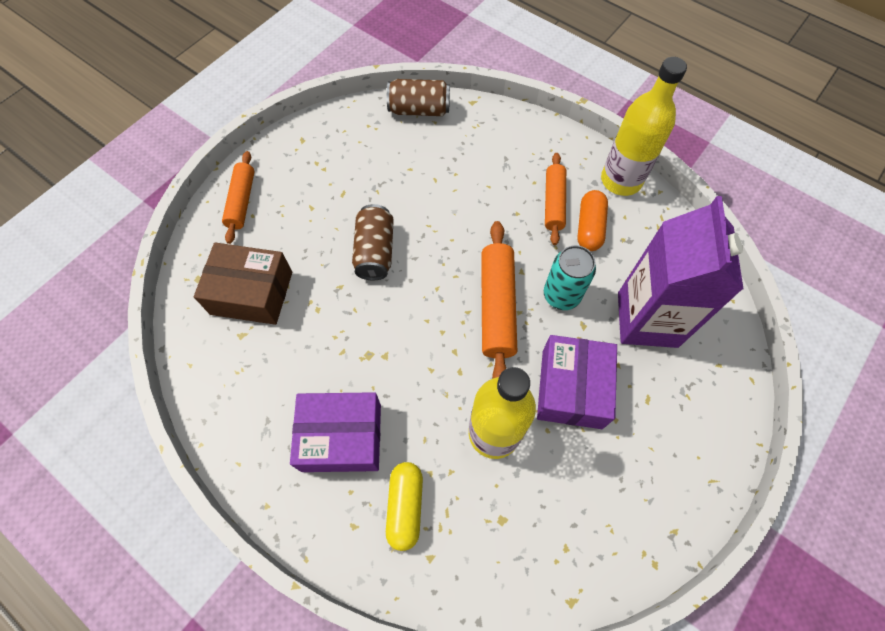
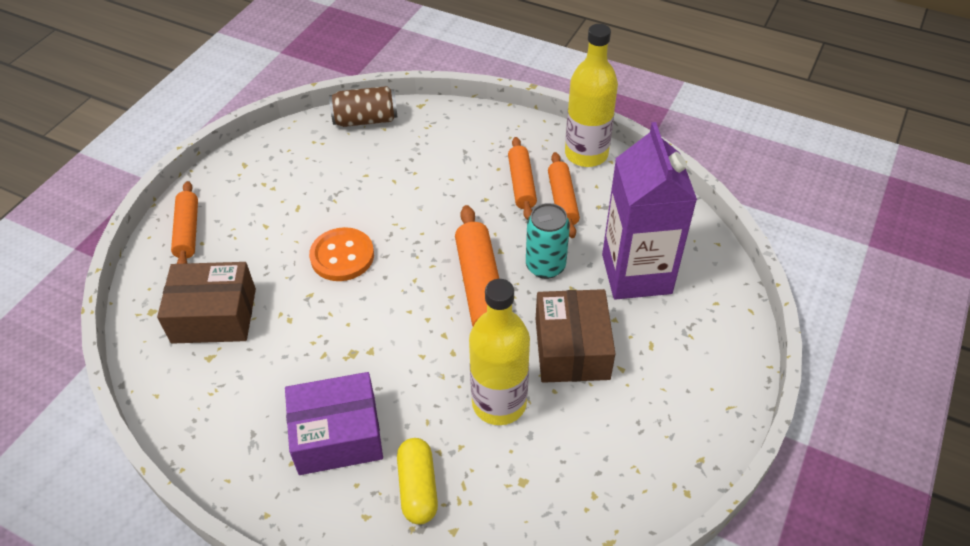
camera: 10 degrees left, 15 degrees down
brown can [352,204,394,280] -> orange button [309,227,374,281]
purple box [537,335,617,429] -> brown box [536,289,616,383]
orange capsule [577,190,608,251] -> orange rolling pin [548,152,580,238]

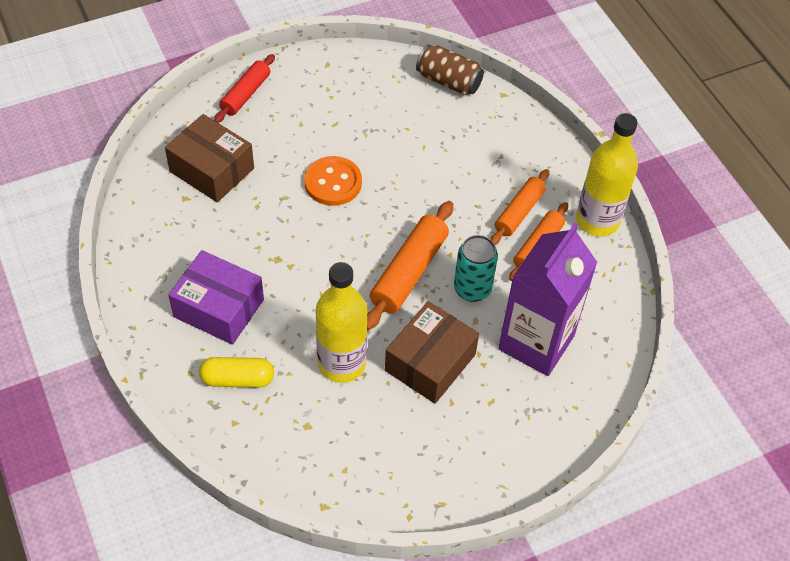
camera: 35 degrees right, 5 degrees up
orange rolling pin [171,181,198,264] -> red rolling pin [214,54,275,123]
yellow capsule [397,438,438,524] -> yellow capsule turned 60 degrees clockwise [199,357,274,388]

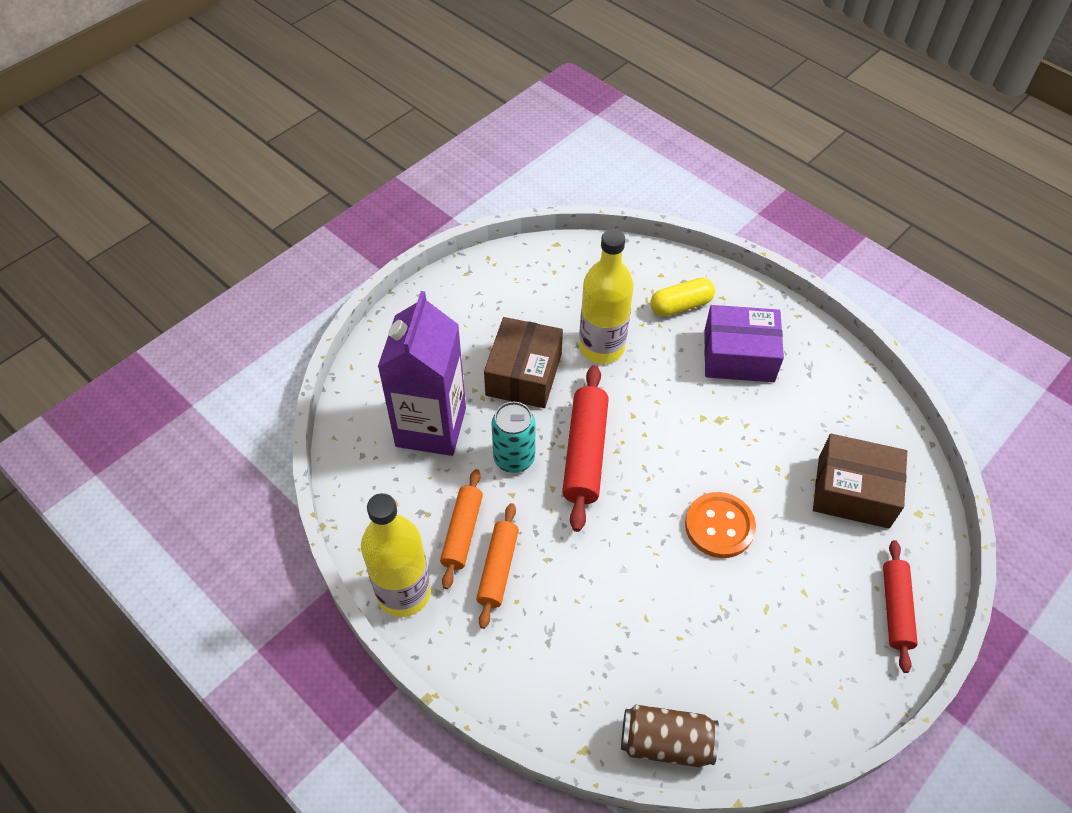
camera: 160 degrees right, 0 degrees up
orange rolling pin [367,201,453,330] -> red rolling pin [562,365,609,532]

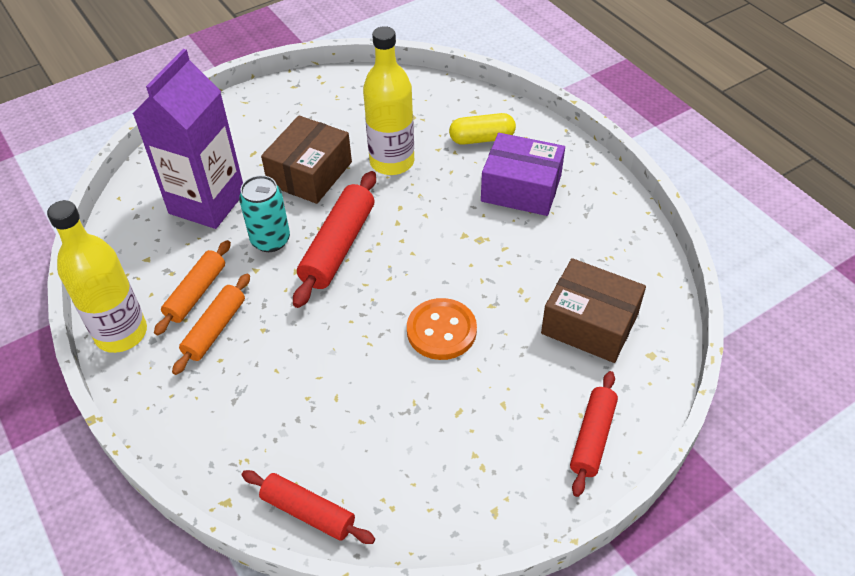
camera: 15 degrees right, 5 degrees down
brown can [621,705,719,767] -> red rolling pin [242,470,375,544]

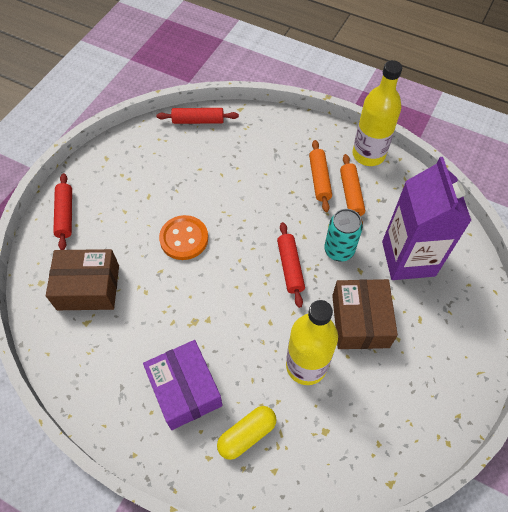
camera: 150 degrees right, 10 degrees up
red rolling pin [293,171,376,308] -> red rolling pin [277,222,305,308], size x0.66
purple box [481,133,565,216] -> purple box turned 75 degrees clockwise [143,340,223,430]

